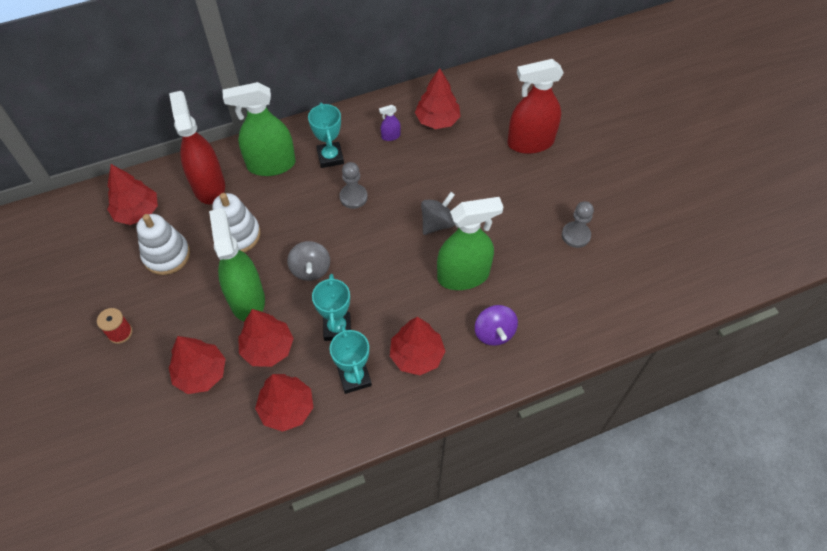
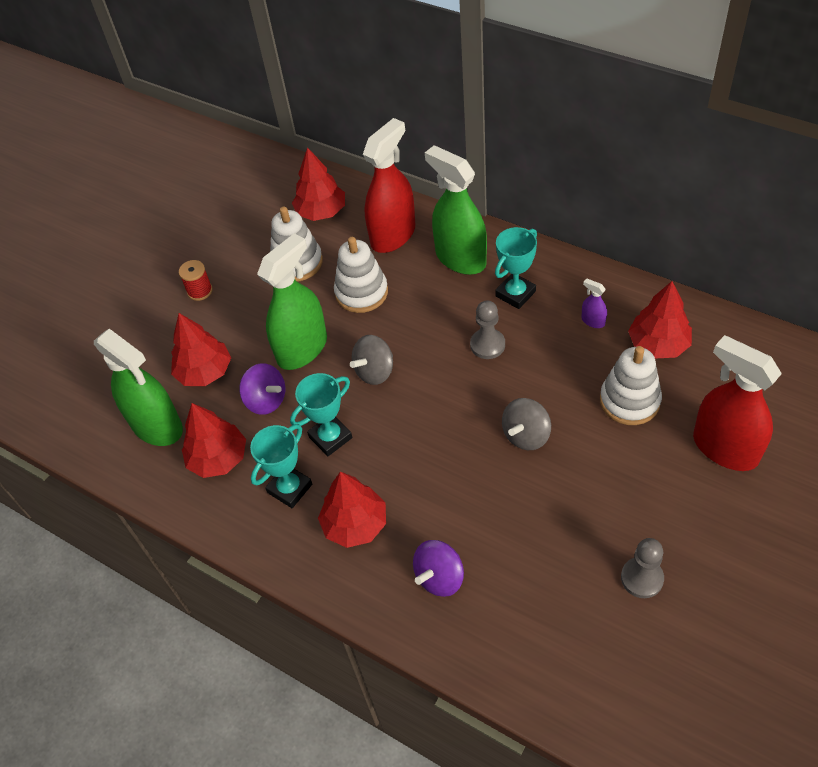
camera: 60 degrees right, 5 degrees down
red tree [238,309,294,367] -> purple spinning top [239,363,285,415]
grey spinning top [421,192,455,235] -> grey spinning top turned 120 degrees clockwise [502,398,551,450]
green spray bottle [437,197,503,290] -> green spray bottle moved to [94,329,183,446]
none -> white stacking toy [600,346,662,425]

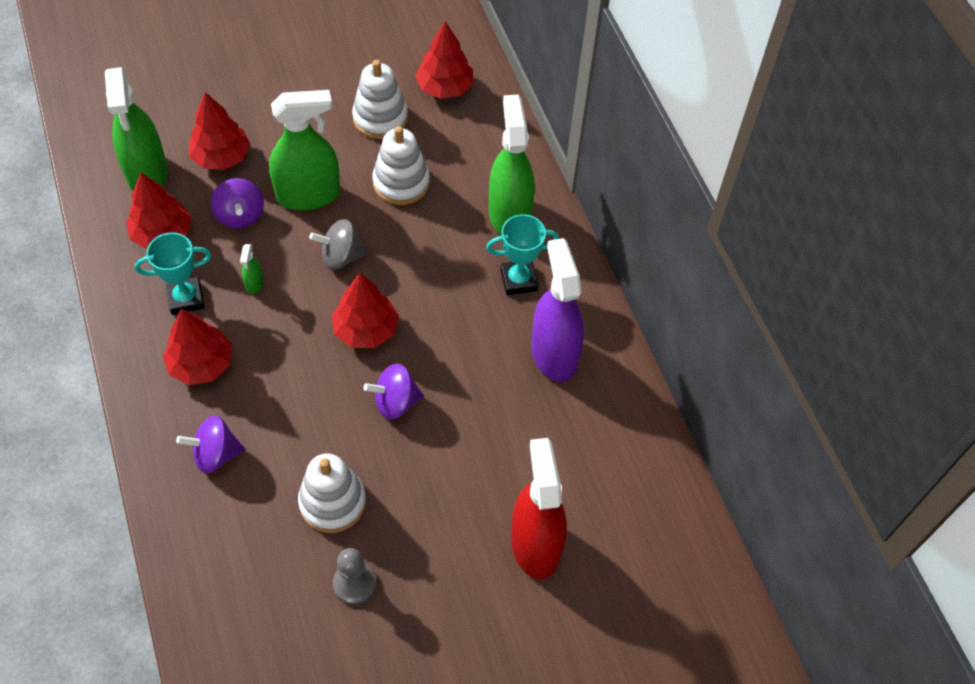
camera: 30 degrees right, 5 degrees up
red spool [179,260,213,301] -> none
turquoise trophy [290,373,352,456] -> green spray bottle [240,244,263,294]
red spray bottle [363,118,415,253] -> none
grey pawn [470,300,505,359] -> none
grey spinning top [502,398,551,450] -> purple spinning top [363,364,424,420]
purple spray bottle [581,278,607,328] -> purple spray bottle [531,238,584,382], size x2.46
white stacking toy [600,346,662,425] -> white stacking toy moved to [298,454,366,533]
red tree [628,281,692,359] -> red tree moved to [332,273,399,348]

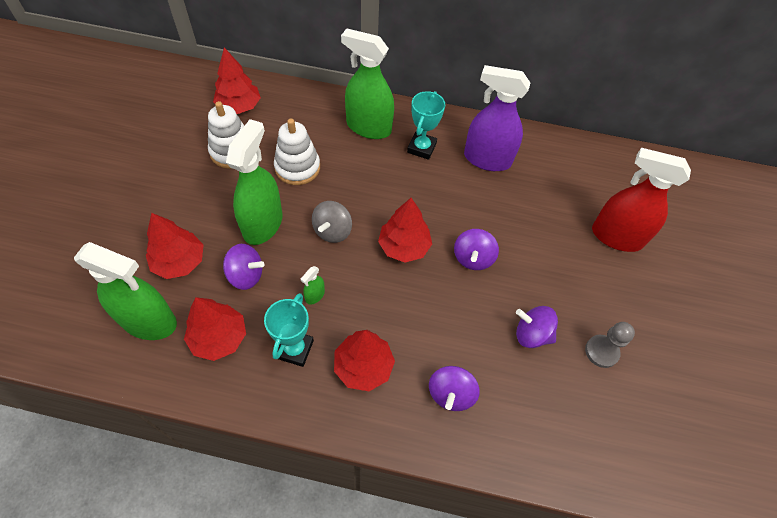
camera: 60 degrees left, 0 degrees up
green spray bottle [240,244,263,294] -> green spray bottle turned 90 degrees clockwise [301,266,325,305]
white stacking toy [298,454,366,533] -> purple spinning top [516,306,558,348]

